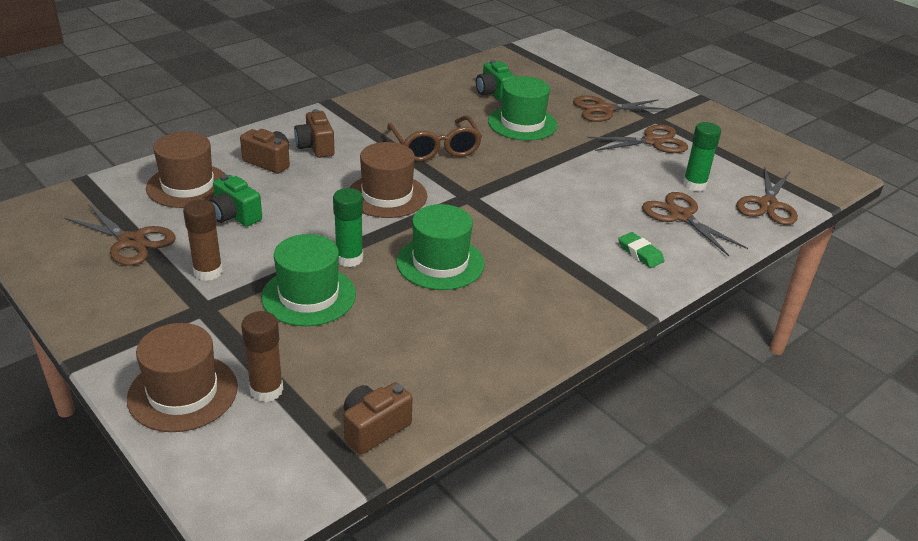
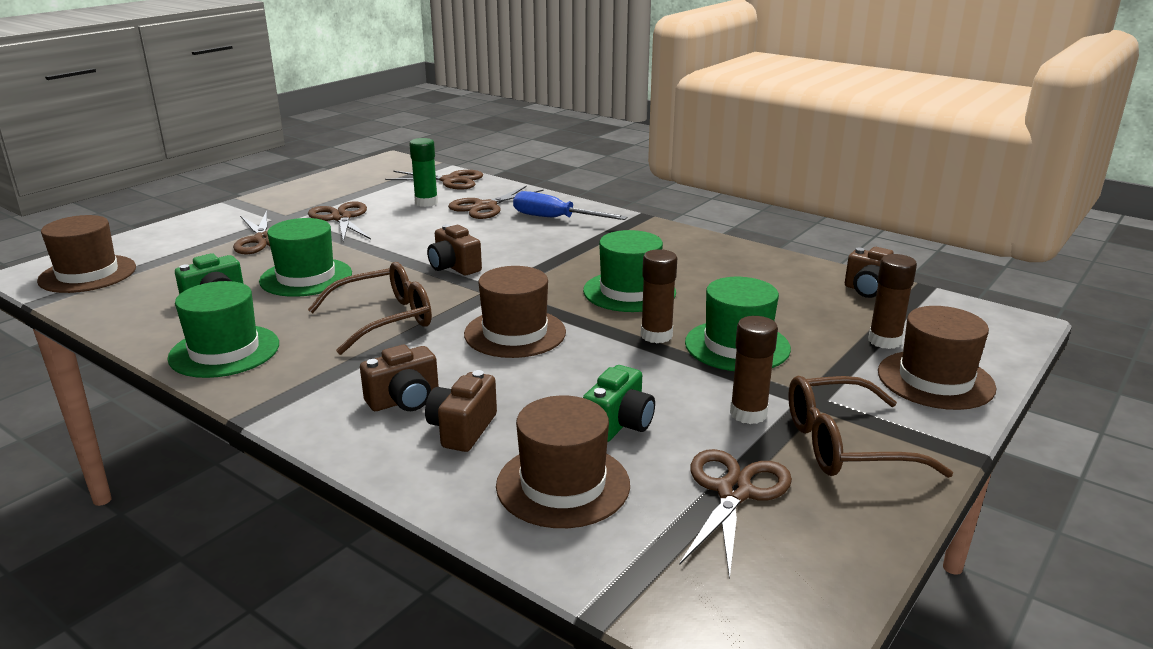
camera: 100 degrees left, 10 degrees down
green glue stick [333,188,363,267] -> brown glue stick [641,249,677,343]
green eraser [618,232,664,268] -> blue screwdriver [513,191,628,220]
none -> brown hat [37,215,136,293]
none -> green hat [167,281,279,378]
none -> brown camera [427,224,482,275]
none -> brown glasses [788,376,953,478]

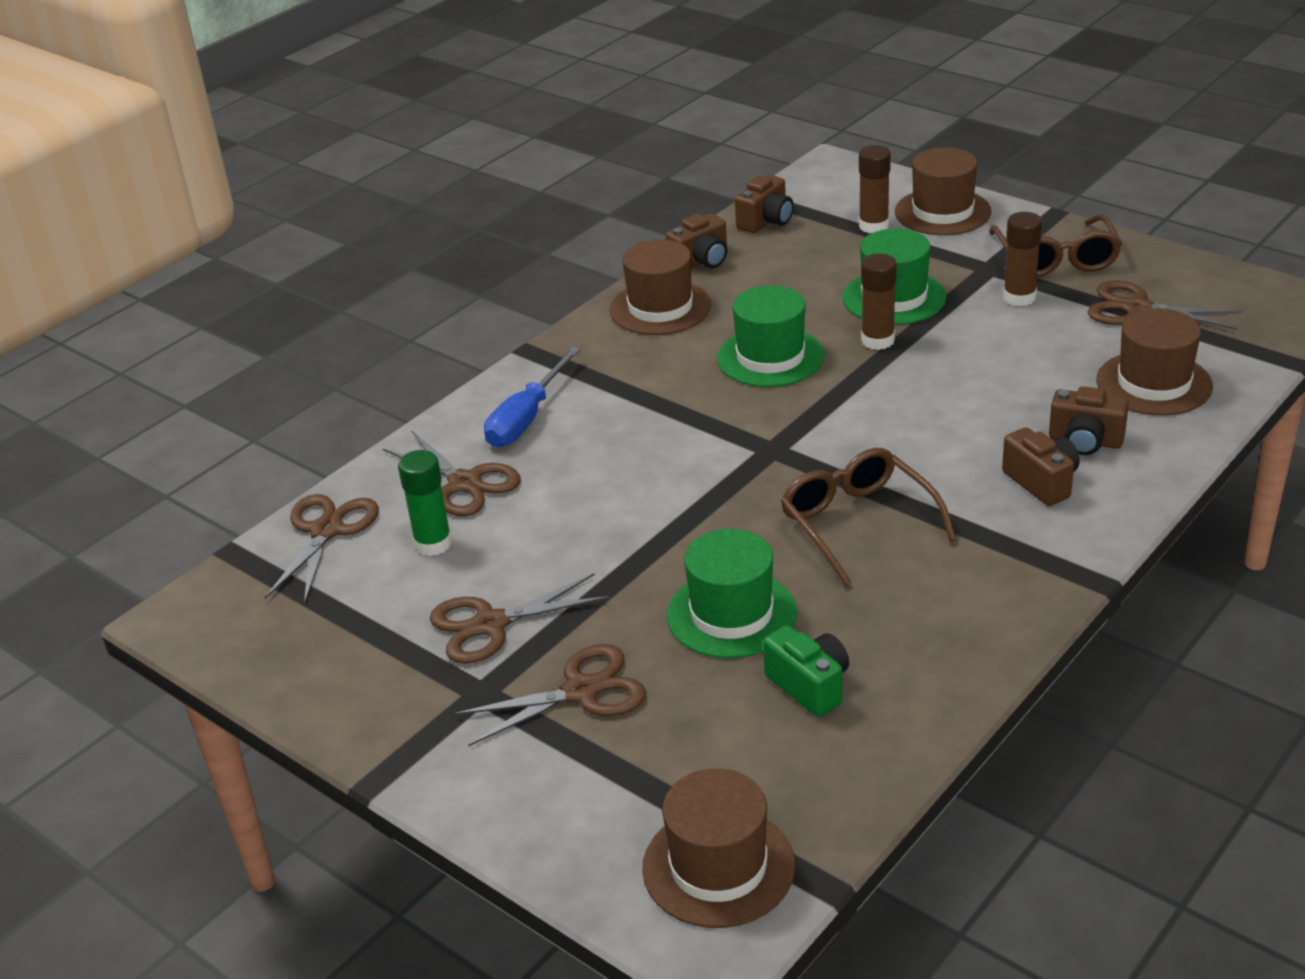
camera: 85 degrees left, 10 degrees up
green hat [167,281,279,378] -> none
brown camera [427,224,482,275] -> brown camera moved to [666,213,728,268]
brown hat [464,266,566,358] -> brown hat moved to [610,239,711,335]
green camera [583,365,655,442] -> none

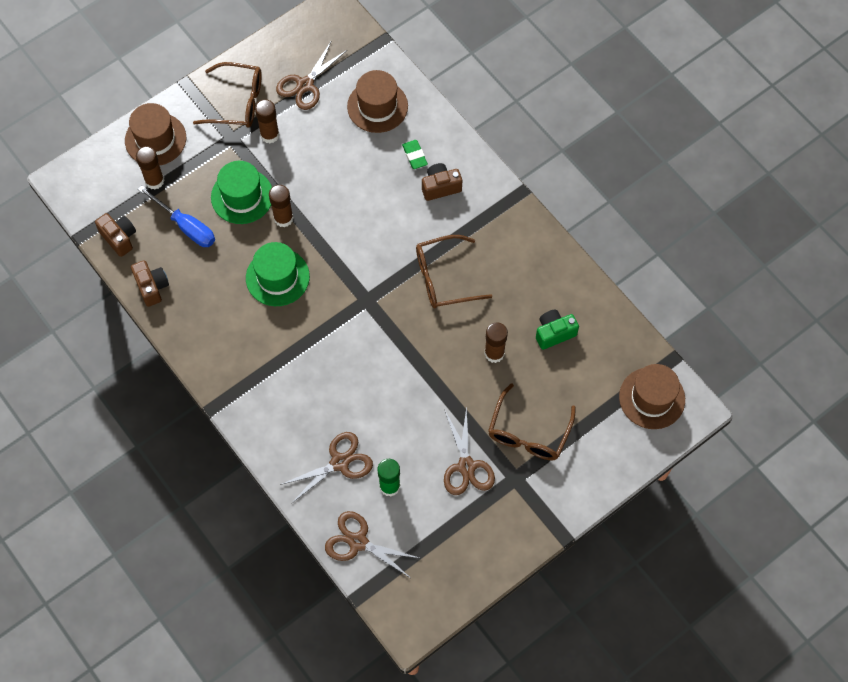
camera: 80 degrees left, 30 degrees up
brown scissors [453,644,646,747] -> brown glasses [488,383,576,460]
blue screwdriver [484,347,581,447] -> blue screwdriver moved to [138,185,215,247]
brown hat [610,239,711,335] -> none
green hat [667,529,797,658] -> brown glue stick [484,322,508,363]
brown camera [1049,386,1129,455] -> green eraser [402,140,428,169]

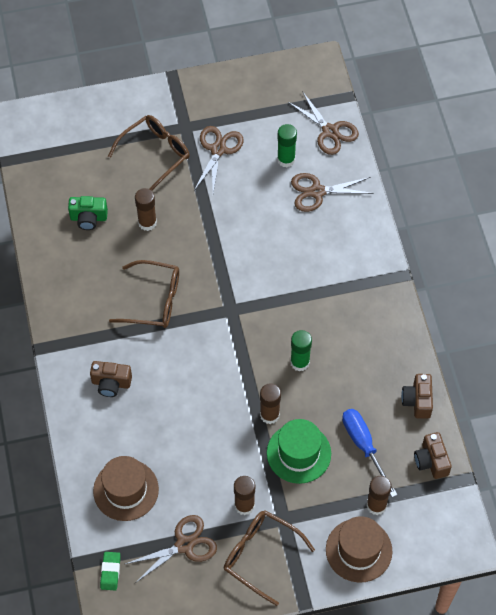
camera: 155 degrees left, 5 degrees down
green hat [246,242,310,306] -> green glue stick [290,330,312,372]
green eraser [402,140,428,169] -> green eraser moved to [100,552,120,591]
brown hat [619,364,685,429] -> none

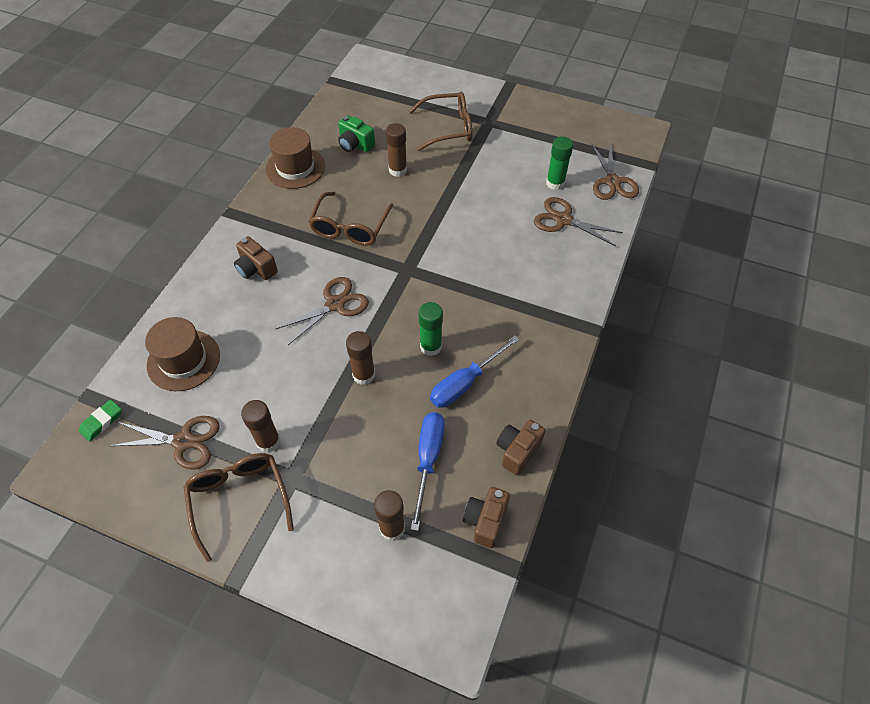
camera: 35 degrees right, 5 degrees down
brown glasses [109,260,179,328] -> brown glasses turned 60 degrees clockwise [308,192,393,246]
brown scissors [194,126,244,193] -> brown scissors moved to [276,277,369,345]
green hat [267,419,331,484] -> none
brown hat [326,516,392,583] -> brown hat moved to [265,127,325,189]
none -> blue screwdriver [430,336,520,408]

